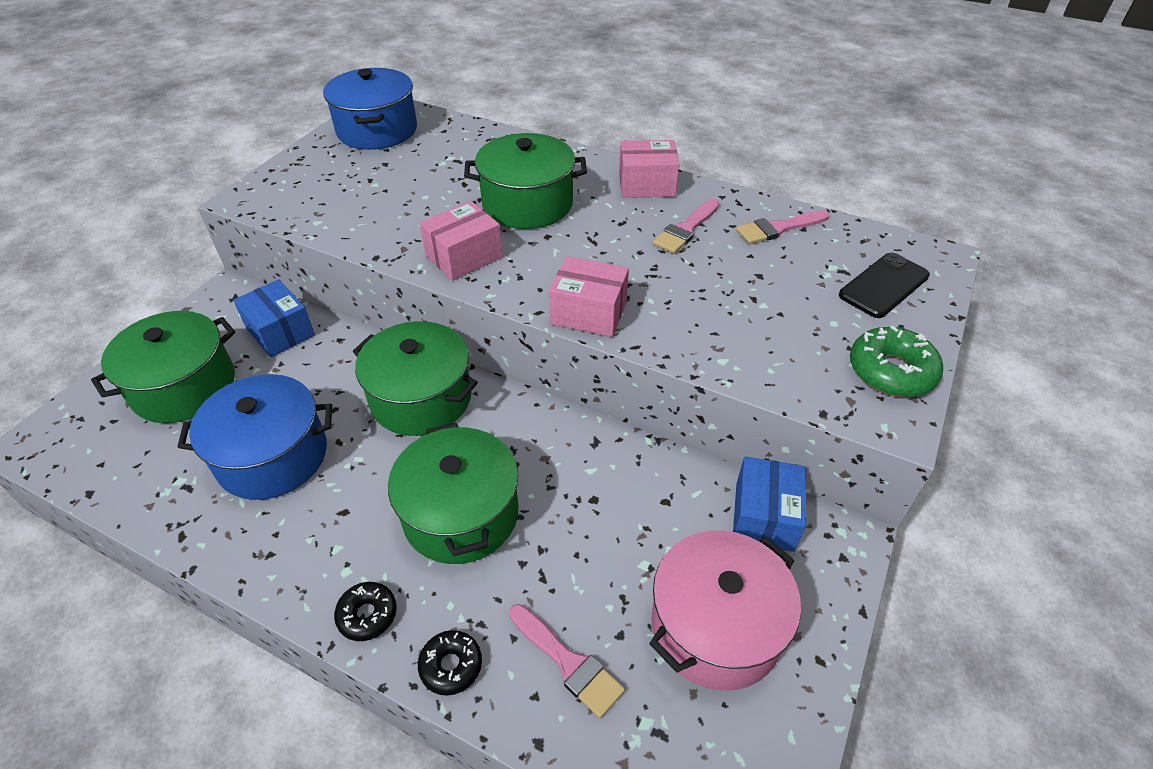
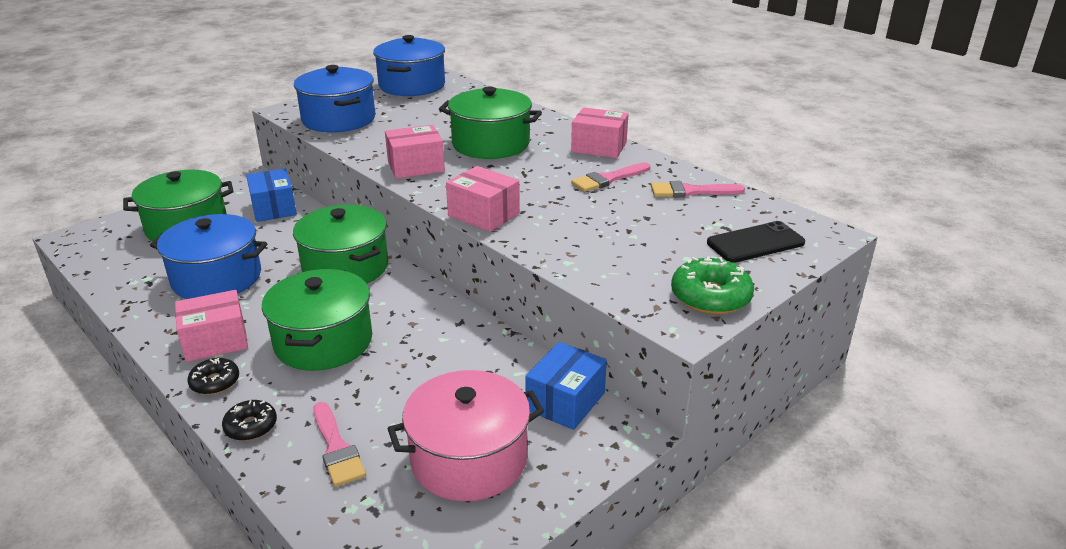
camera: 20 degrees right, 15 degrees down
none -> pink box [175,290,248,362]
none -> blue pot [294,65,375,132]

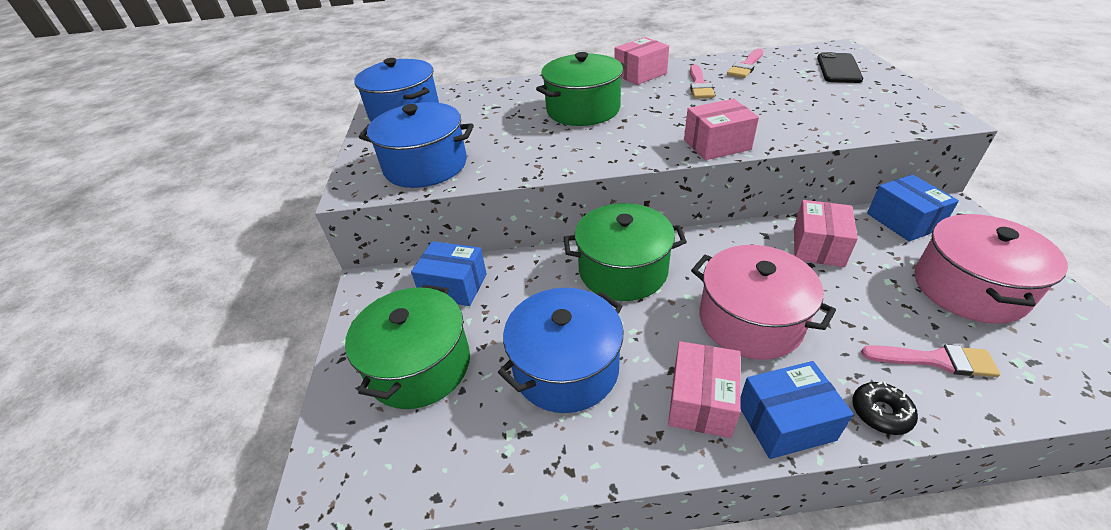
camera: 50 degrees left, 10 degrees up
black donut [187,358,239,395] -> blue box [741,361,854,459]
green pot [262,269,372,371] -> pink pot [691,245,836,360]
pink box [385,125,445,179] -> pink box moved to [794,200,858,267]
green donut [671,257,754,314] -> none

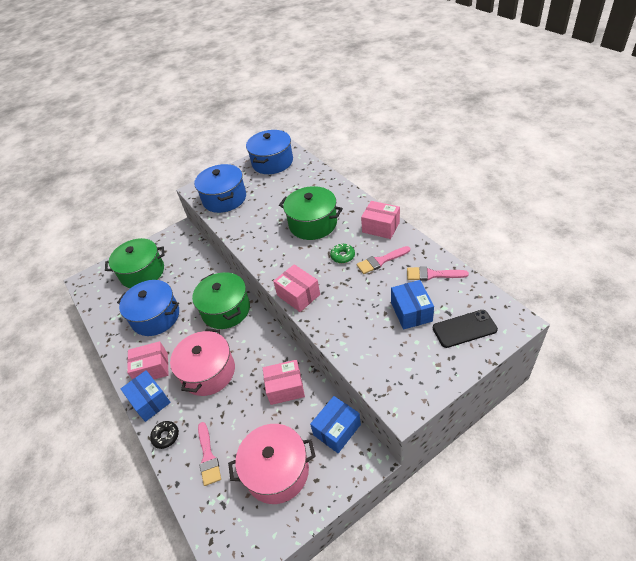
camera: 65 degrees right, 5 degrees up
blue box [411,241,487,306] -> blue box moved to [391,280,434,329]
none -> green donut [330,244,355,263]

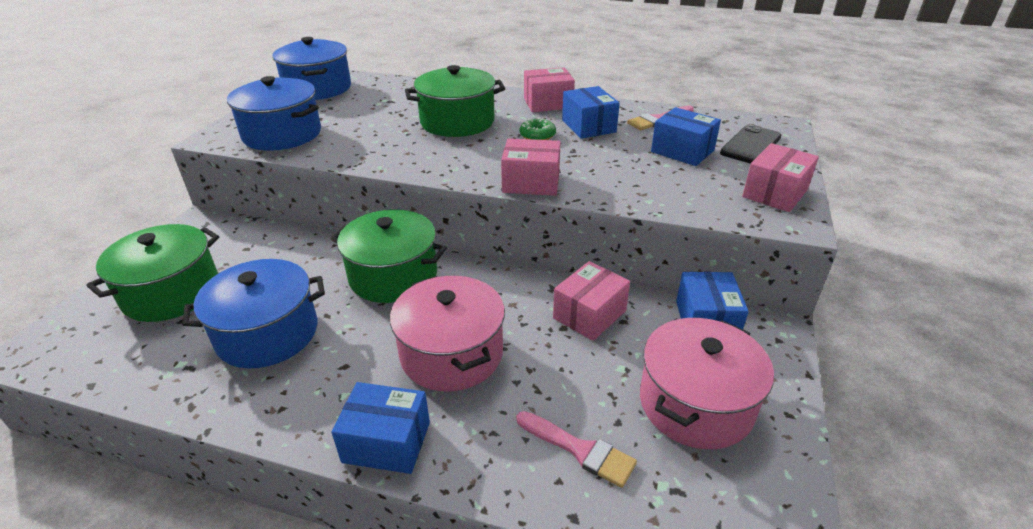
camera: 45 degrees left, 10 degrees down
pink box [127,341,169,380] -> pink box moved to [742,143,819,212]
black donut [150,421,179,449] -> none
pink brush [357,246,410,274] -> blue box [562,86,620,139]

